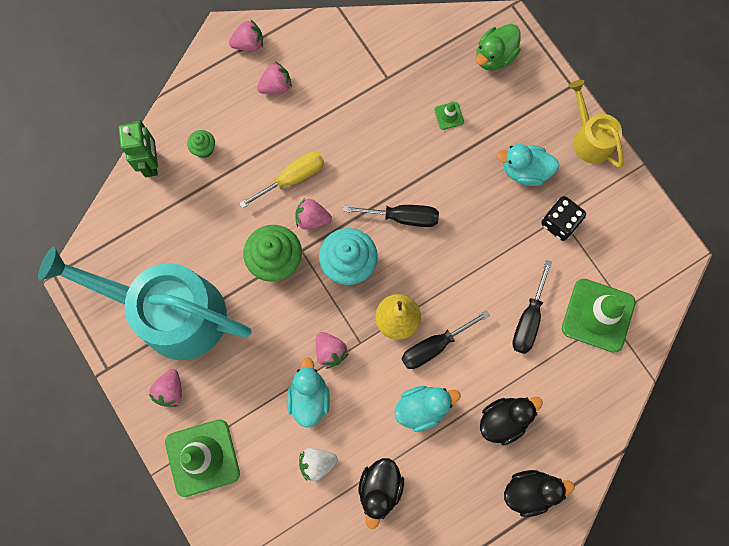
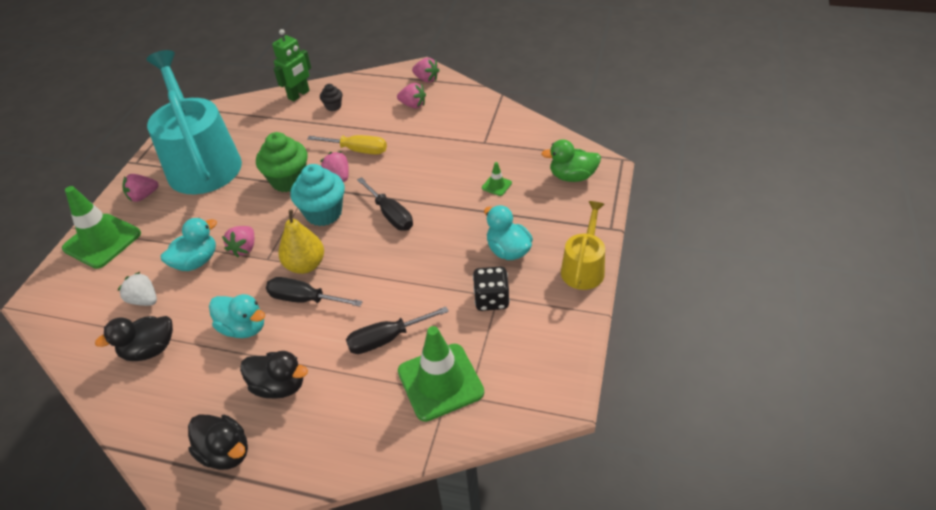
camera: 50 degrees right, 30 degrees down
green cupcake [187,130,215,158] -> black cupcake [320,84,342,111]

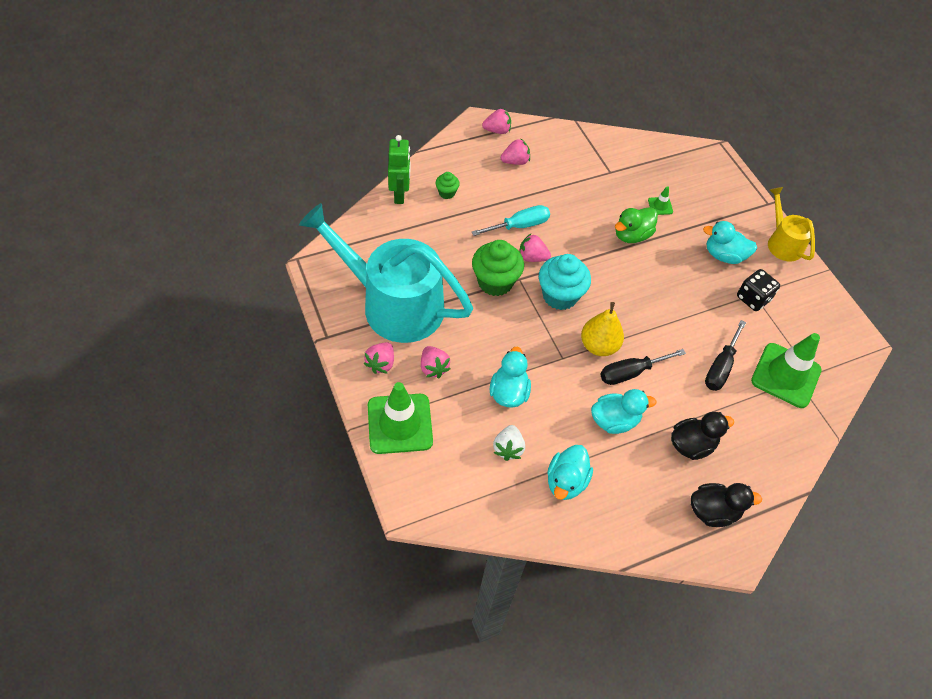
camera: 45 degrees left, 10 degrees up
black duck [95,316,173,361] -> turquoise duck [547,445,593,500]
white strawberry [118,272,157,306] -> white strawberry turned 75 degrees counterclockwise [493,425,525,461]
pink strawberry [222,226,254,257] -> pink strawberry moved to [421,346,451,378]
yellow screwdriver [307,135,387,154] -> turquoise screwdriver [472,205,550,236]
black cupcake [320,84,342,111] -> green cupcake [436,172,460,199]
black screwdriver [357,177,413,231] -> none
green duck [541,139,601,182] -> green duck moved to [615,207,658,243]

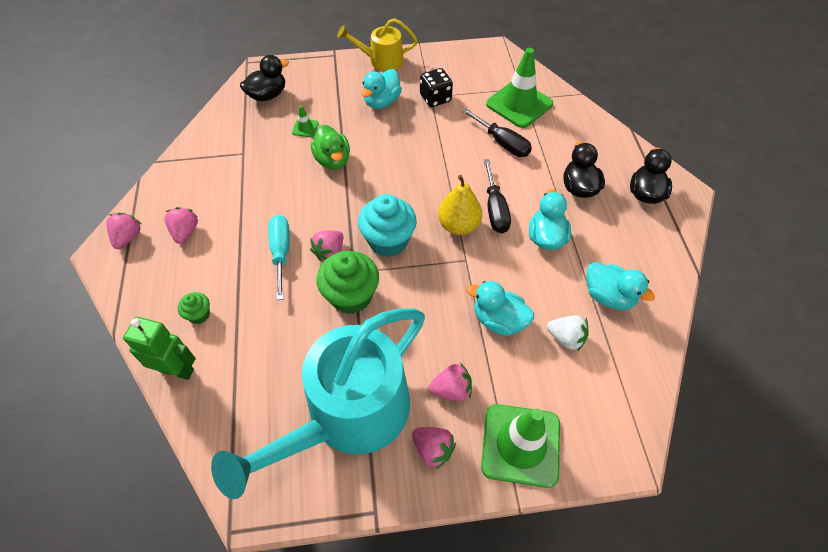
camera: 70 degrees left, 0 degrees up
none -> black duck [240,55,289,101]

